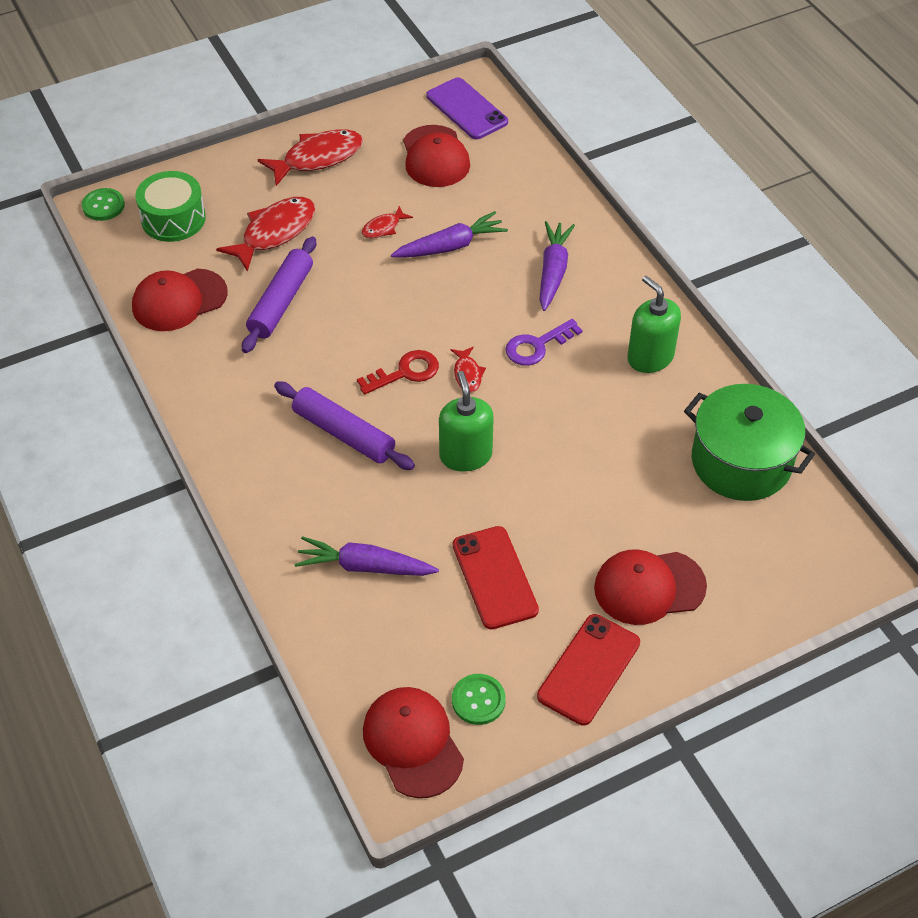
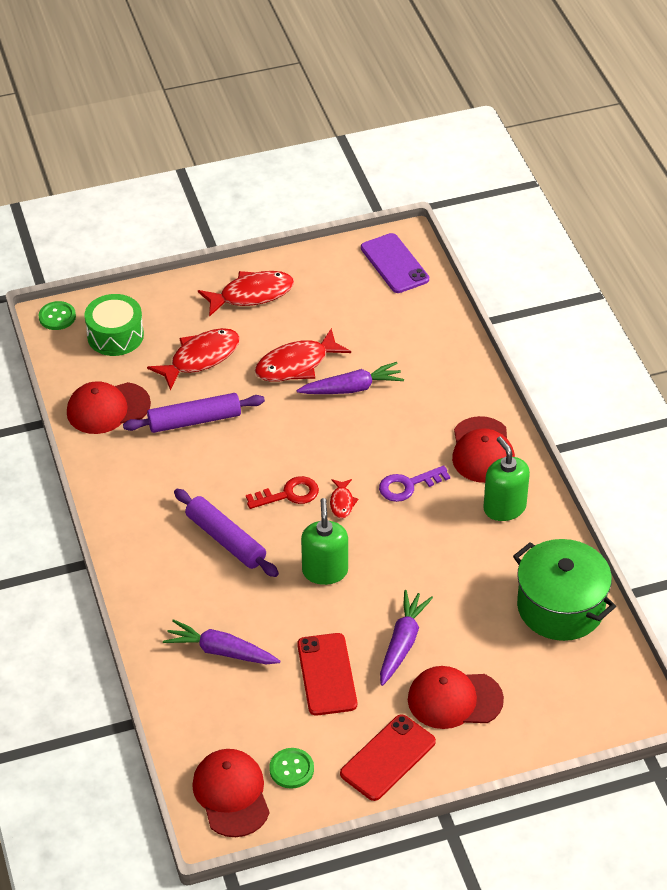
camera: 10 degrees right, 5 degrees down
purple rolling pin [242,236,316,353] -> purple rolling pin turned 45 degrees clockwise [123,393,265,433]
red fish [361,206,413,238] -> red fish [255,328,351,382], size x2.00
red cap [403,125,470,187] -> red cap moved to [452,416,515,483]
purple carrot [540,221,575,311] -> purple carrot moved to [380,590,433,686]

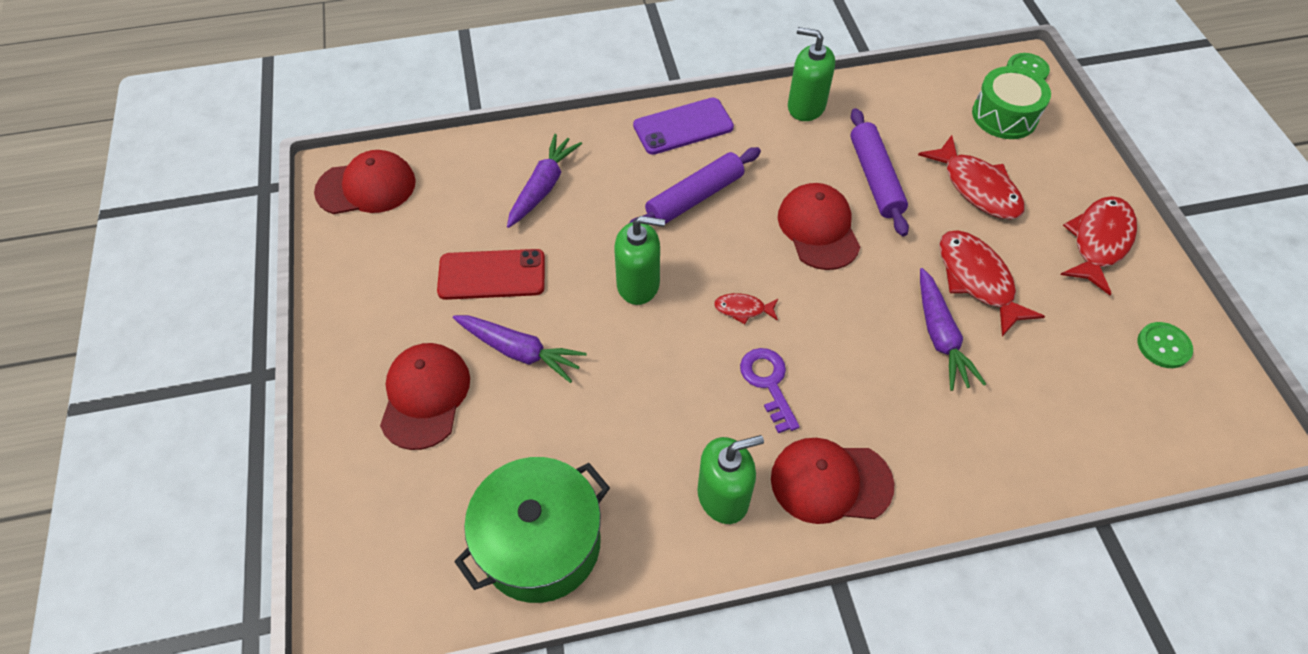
camera: 95 degrees right, 10 degrees up
red cap [67,381,151,434] -> red cap moved to [778,183,860,270]
red fish [198,271,294,317] -> red fish turned 135 degrees counterclockwise [1060,196,1137,295]
red key [246,476,319,509] -> none
green button [269,748,314,789] -> green button moved to [1137,322,1193,368]
red phone [340,714,436,801] -> none
purple phone [361,233,429,293] -> purple phone moved to [633,98,734,155]
none -> green soap dispenser [788,27,835,121]

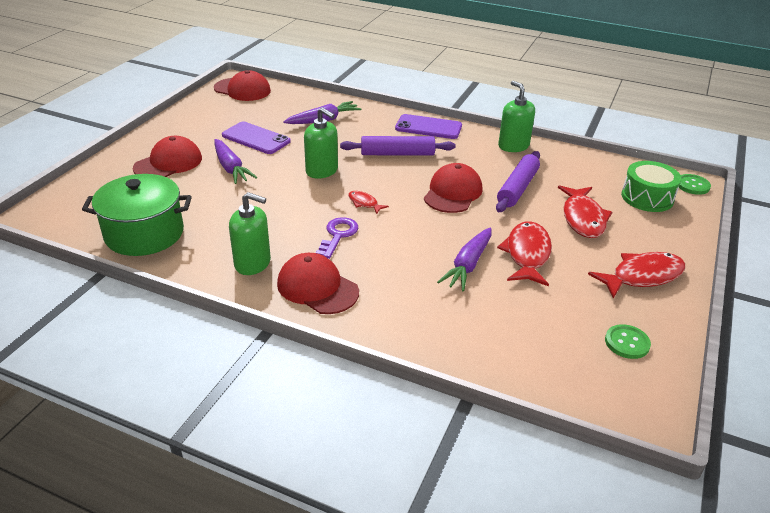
camera: 35 degrees right, 20 degrees down
red phone [437,249,545,300] -> purple phone [222,122,291,154]

